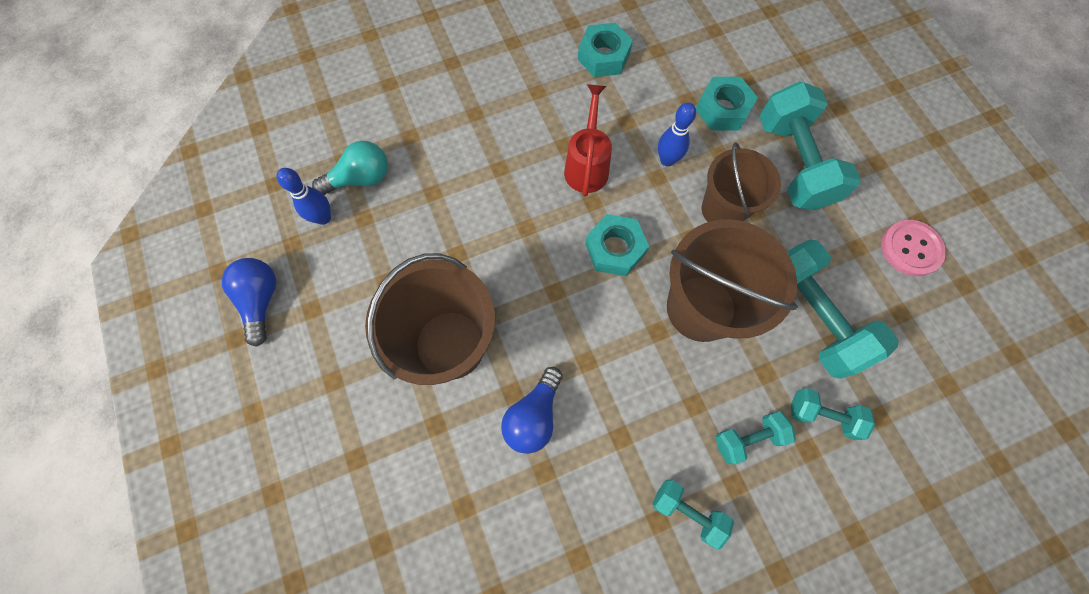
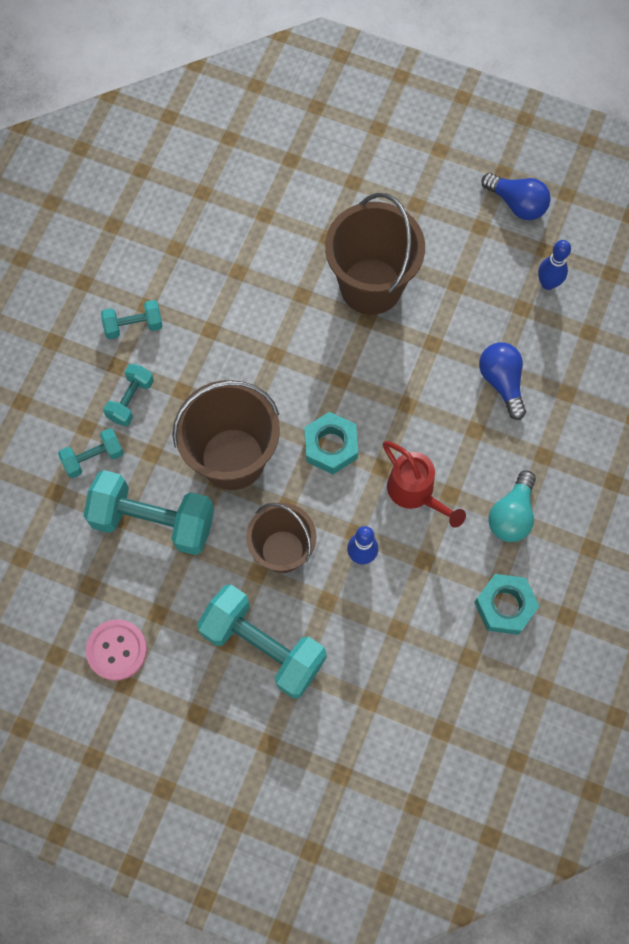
camera: 135 degrees right, 0 degrees up
turquoise light bulb [312,141,388,195] -> turquoise light bulb moved to [488,471,536,542]
blue light bulb [501,367,563,454] -> blue light bulb moved to [479,342,526,420]
turquoise nut [696,77,758,131] -> none

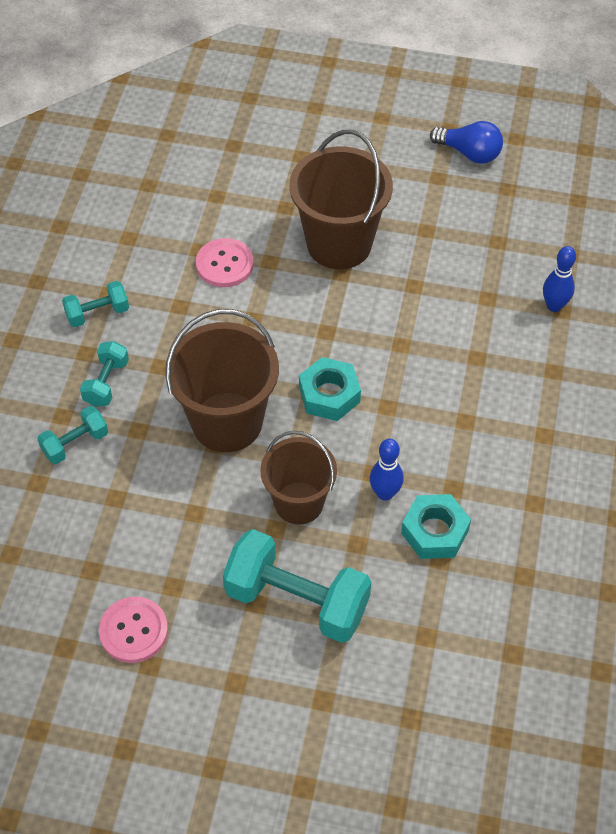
camera: 10 degrees left, 15 degrees down
turquoise dumbbell [83,470,214,555] -> none
red watering can [383,441,466,528] -> none
turquoise nut [474,574,539,635] -> turquoise nut moved to [401,494,471,559]
blue light bulb [479,342,526,420] -> none
turquoise light bulb [488,471,536,542] -> none
blue bowling pin [538,240,571,290] -> blue bowling pin moved to [543,246,576,312]
none -> pink button [196,238,254,287]

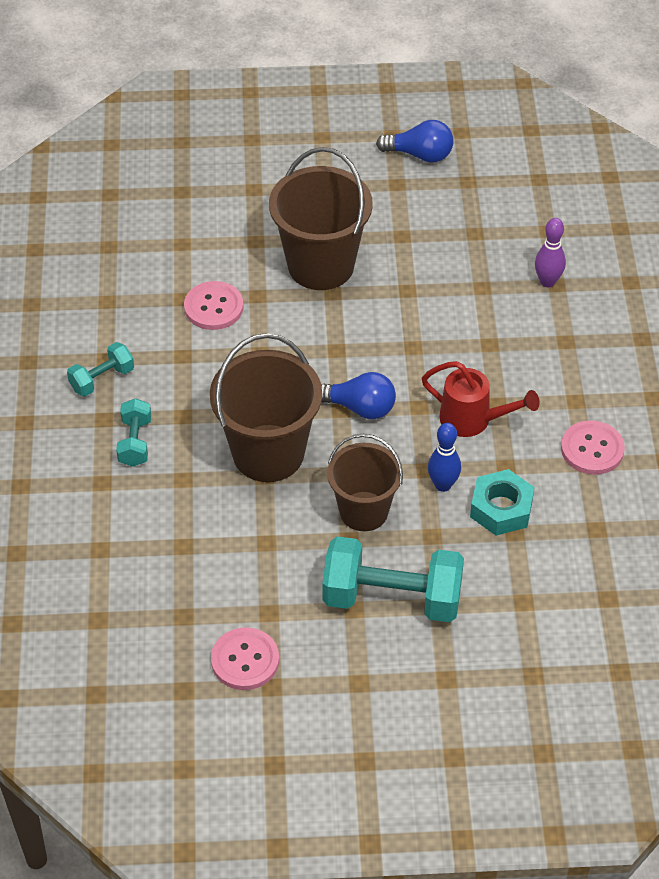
camera: 15 degrees left, 5 degrees down
turquoise dumbbell [37,406,108,464] -> none
turquoise nut [299,357,361,421] -> blue light bulb [321,372,396,419]
blue bowling pin [543,246,576,312] -> purple bowling pin [535,218,566,287]
none -> red watering can [422,361,540,437]
none -> pink button [561,420,625,475]

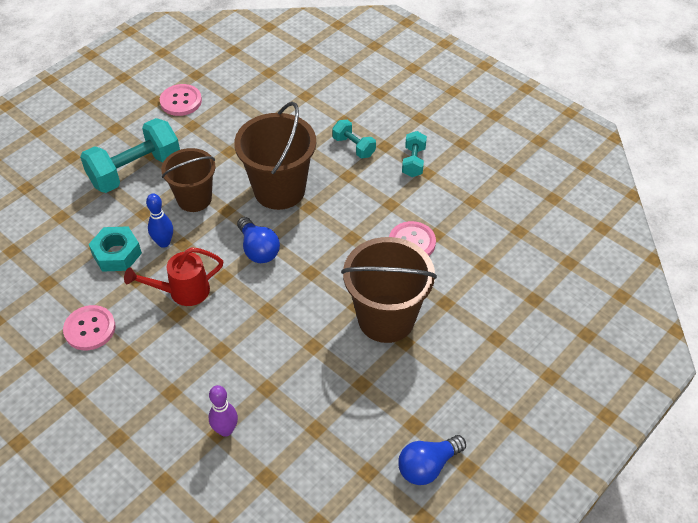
camera: 135 degrees right, 0 degrees up
blue light bulb [321,372,396,419] -> blue light bulb turned 90 degrees counterclockwise [237,217,280,263]

